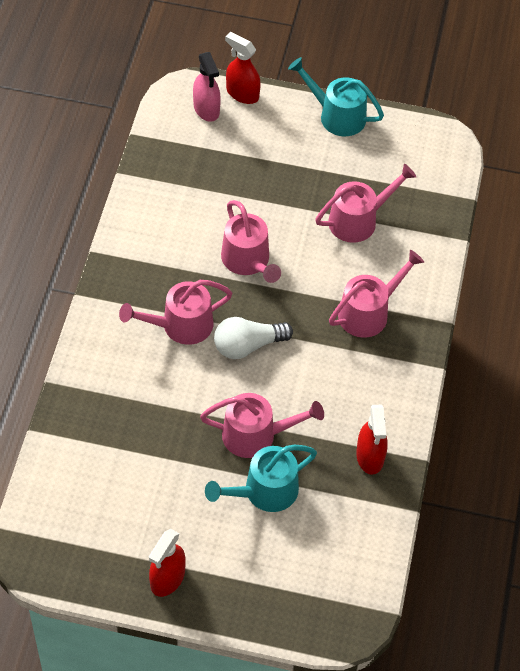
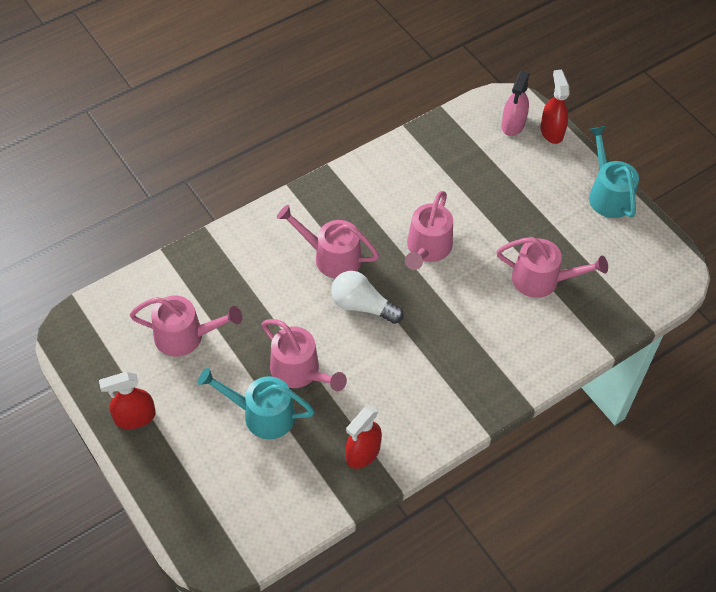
camera: 45 degrees right, 0 degrees up
pink watering can [329,250,424,338] -> pink watering can moved to [130,296,243,357]

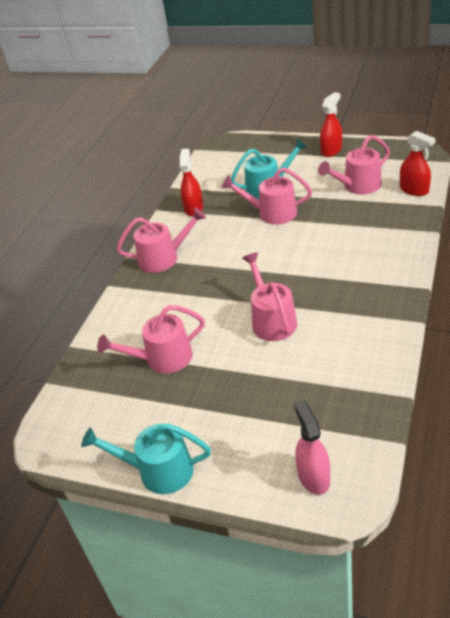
camera: 150 degrees right, 15 degrees down
pink watering can [277,205,379,279] -> pink watering can moved to [117,208,206,273]
white light bulb [331,271,404,324] -> none
red spray bottle [540,70,570,144] -> red spray bottle moved to [400,131,436,196]
turquoise watering can [589,126,639,218] -> turquoise watering can turned 150 degrees clockwise [81,423,211,494]

